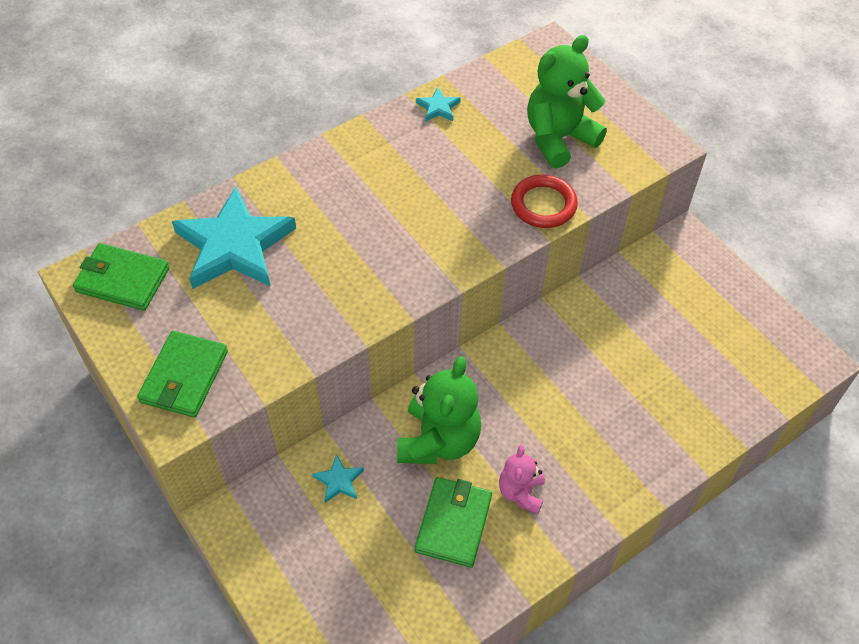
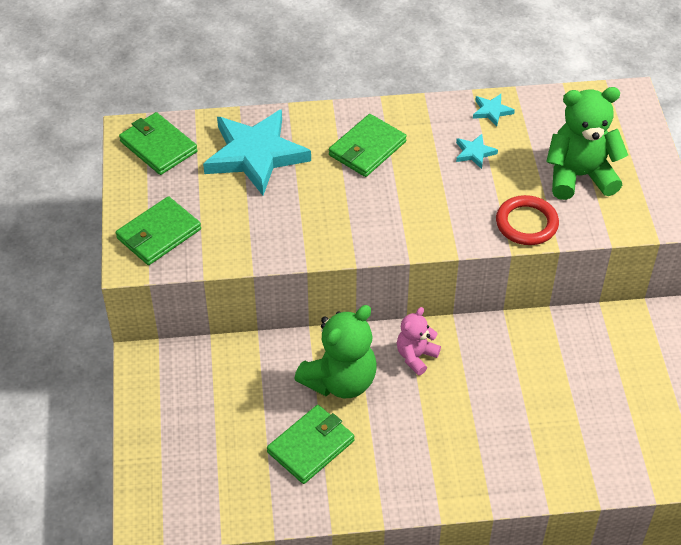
camera: 30 degrees right, 5 degrees down
turquoise star [312,454,364,503] -> turquoise star moved to [456,134,498,169]
pink teddy bear [499,445,545,514] -> pink teddy bear moved to [397,307,441,375]
none -> green wallet [329,114,407,177]

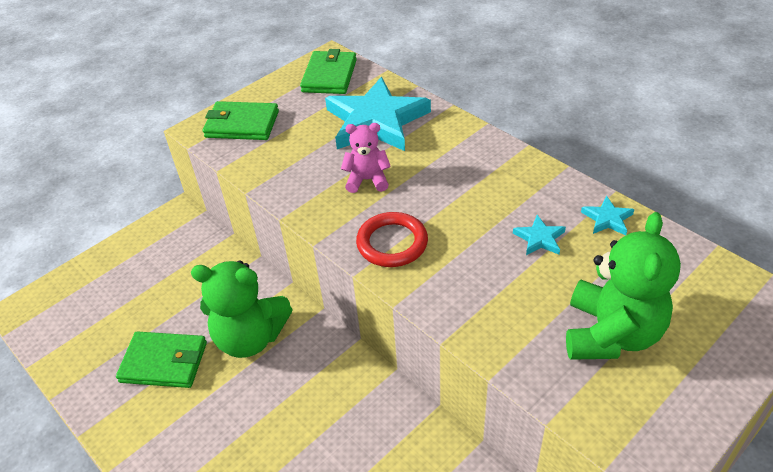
camera: 55 degrees right, 5 degrees down
green wallet [329,114,407,177] -> none
pink teddy bear [397,307,441,375] -> pink teddy bear moved to [341,123,391,193]
red ring [496,195,559,245] -> red ring moved to [356,212,428,267]
green teddy bear [546,87,628,200] -> green teddy bear turned 60 degrees clockwise [566,212,681,360]

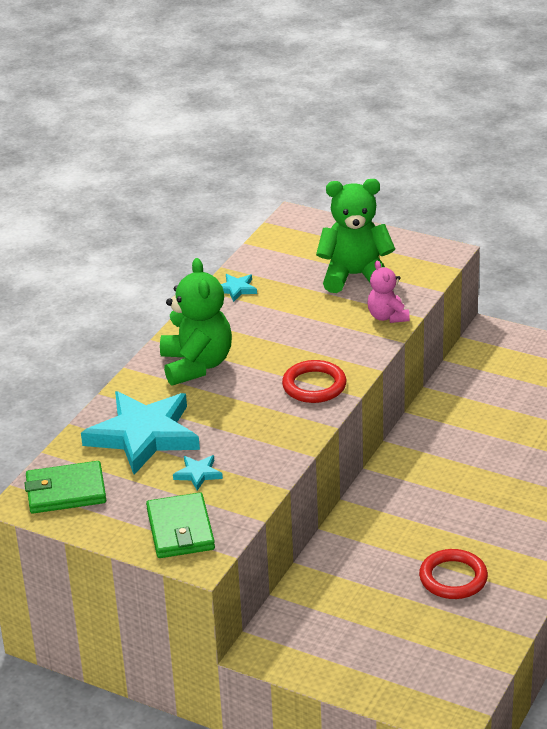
camera: 110 degrees left, 10 degrees down
green wallet [116,332,207,388] -> red ring [419,549,488,599]
green teddy bear [191,261,293,358] -> green teddy bear moved to [160,258,232,386]
pink teddy bear [341,123,391,193] -> pink teddy bear moved to [367,261,410,323]
turquoise star [513,215,566,255] -> turquoise star moved to [173,455,223,490]

